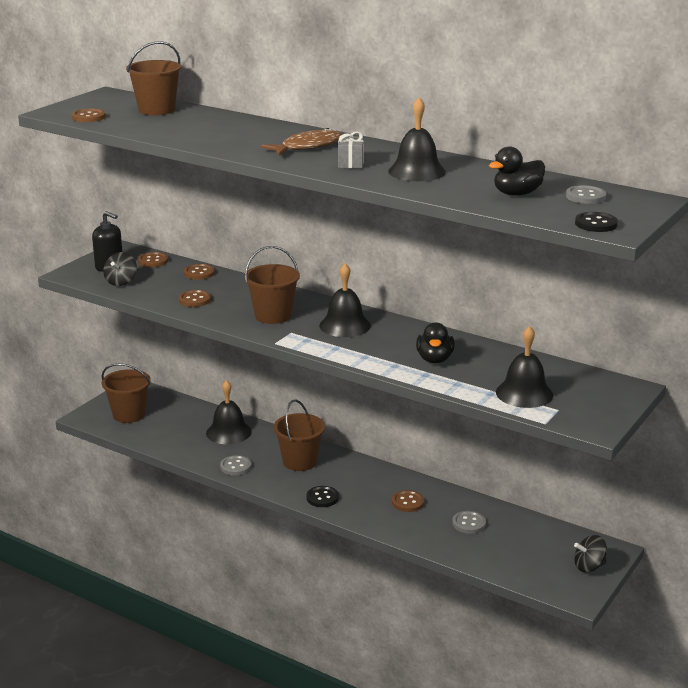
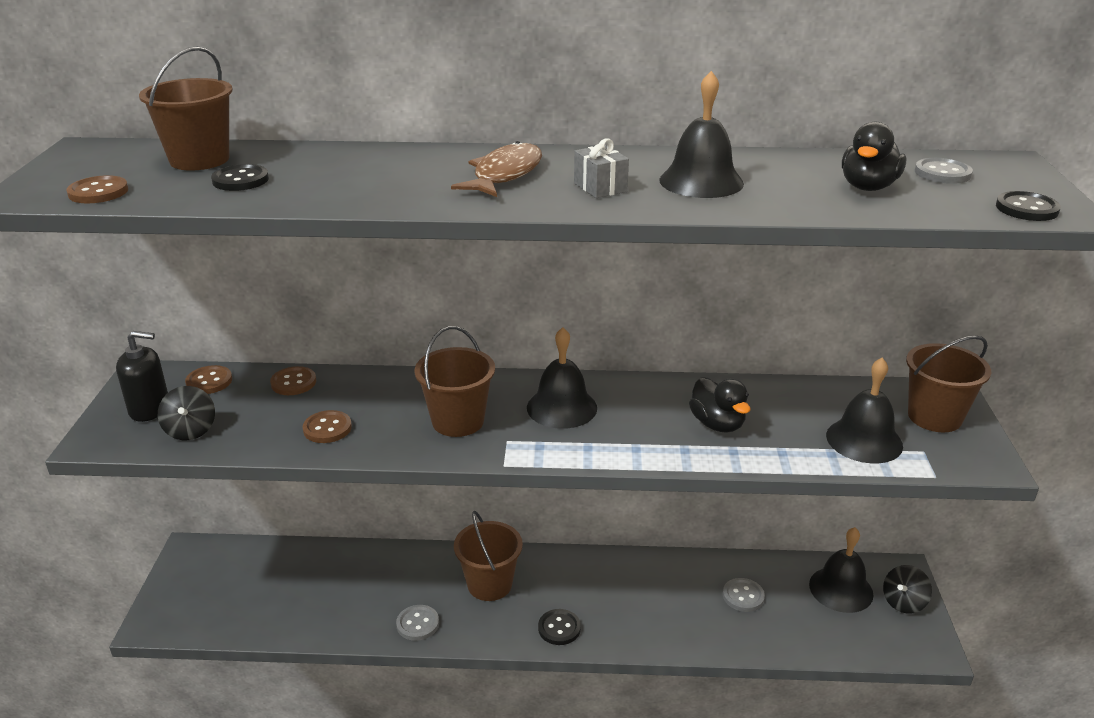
camera: 30 degrees left, 5 degrees up
brown bucket [102,363,151,423] -> brown bucket moved to [906,335,991,432]
black bell [206,380,252,444] -> black bell moved to [809,527,874,613]
brown button [392,490,424,512] -> none
none -> black button [211,164,269,191]

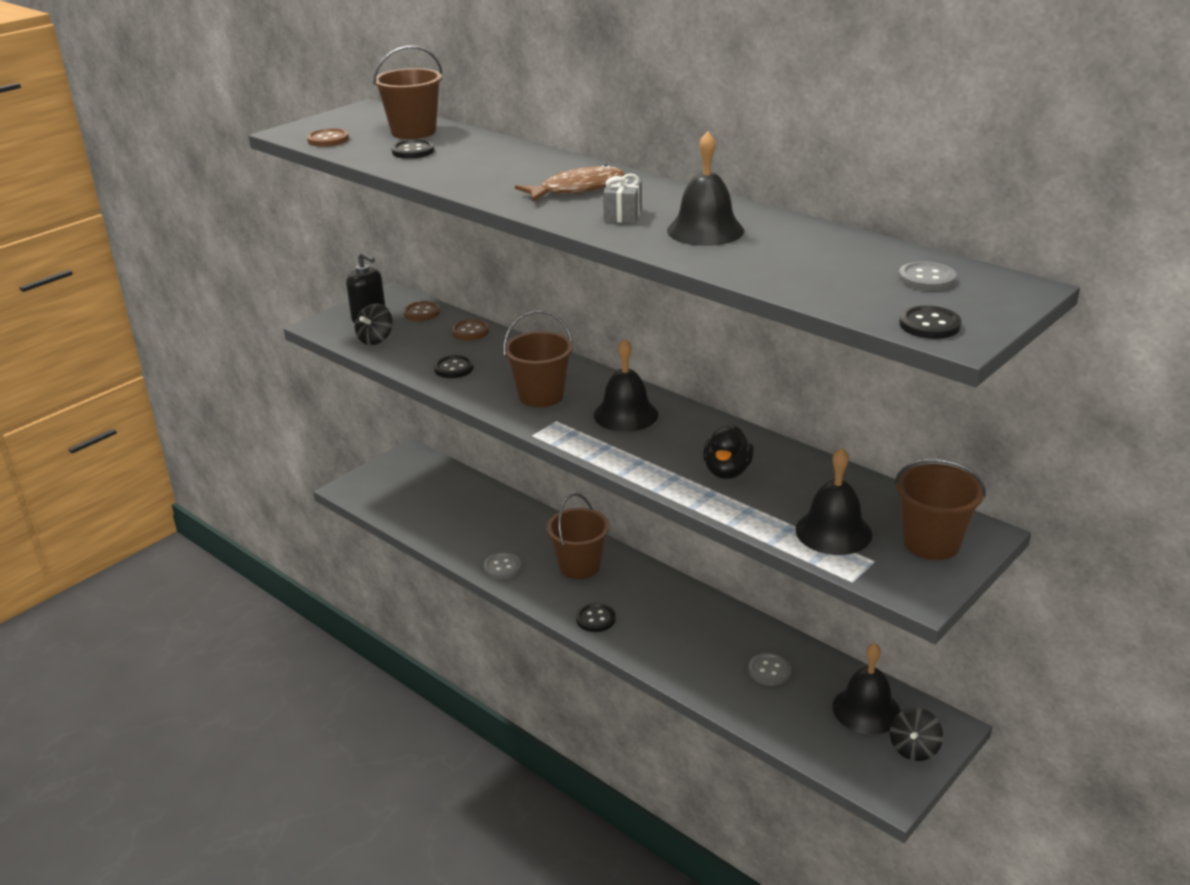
camera: 40 degrees right, 0 degrees up
brown button [303,410,352,443] -> black button [434,355,474,378]
black duck [842,122,906,191] -> none
black spinning top [883,565,932,613] -> black spinning top turned 60 degrees counterclockwise [890,708,943,761]

